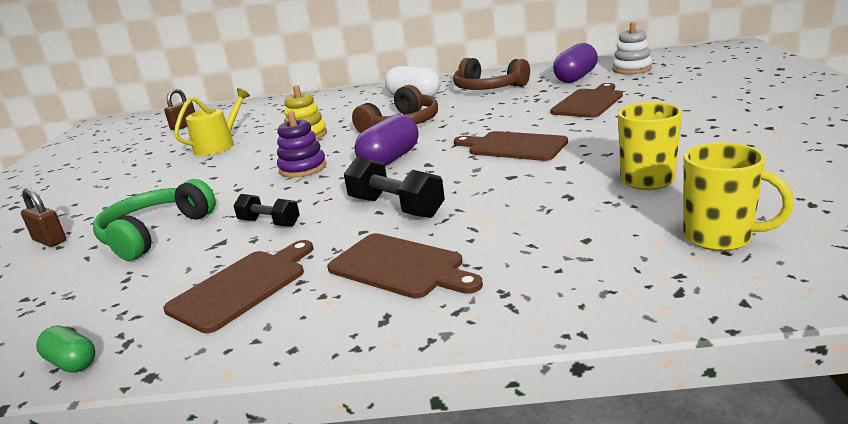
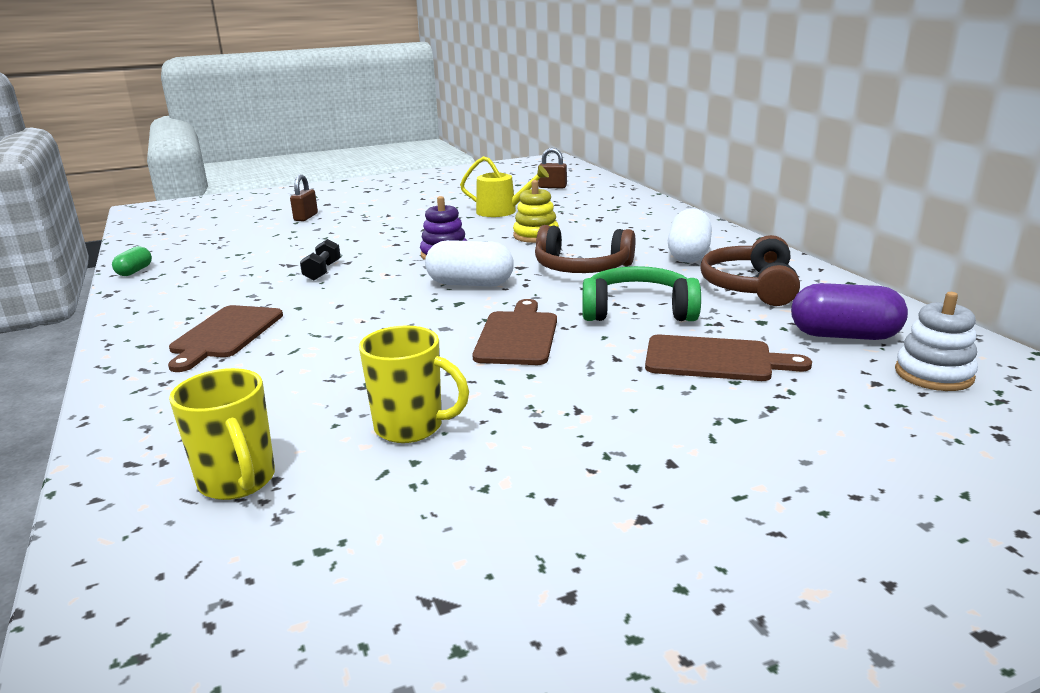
camera: 65 degrees right, 0 degrees up
green headphones [93,179,216,261] -> green headphones moved to [582,266,701,321]
brown cutting board [163,240,314,334] -> none
black dumbbell [344,156,445,218] -> none
purple capsule [354,114,418,166] -> white capsule [425,240,514,286]
yellow mug [683,142,794,251] -> yellow mug turned 45 degrees counterclockwise [169,368,275,500]

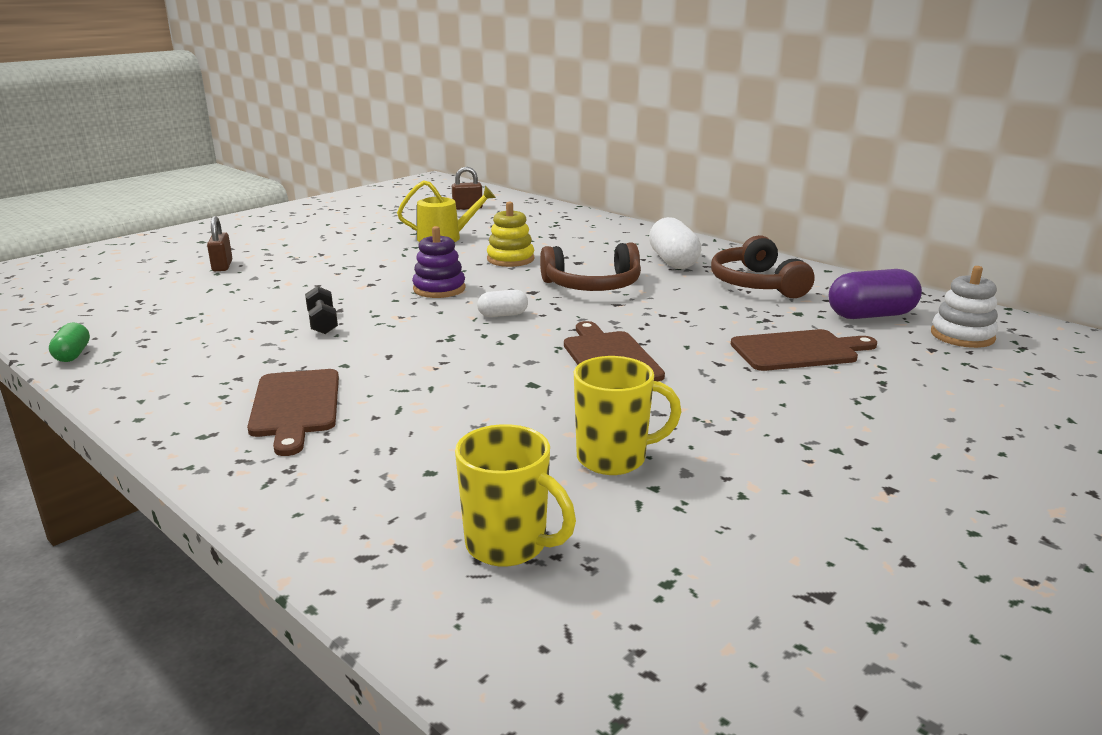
camera: 25 degrees left, 0 degrees up
white capsule [425,240,514,286] -> white capsule [477,290,528,317], size x0.55
green headphones [582,266,701,321] -> none

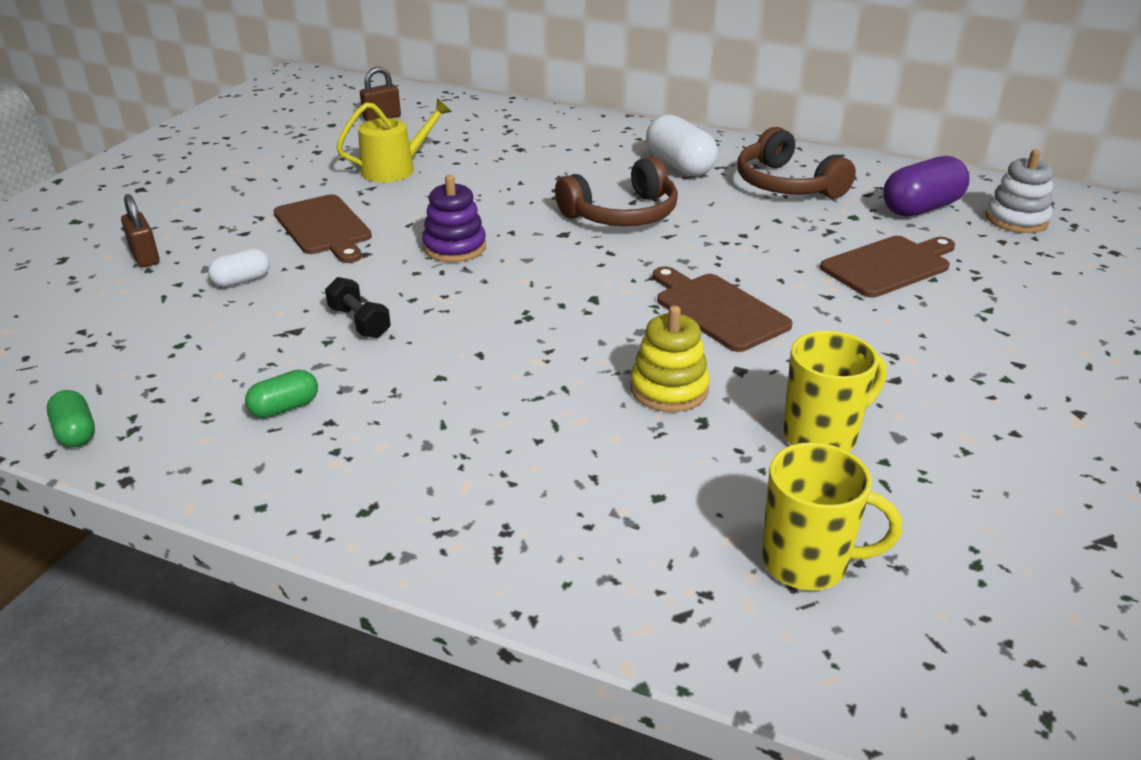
camera: 20 degrees left, 10 degrees up
brown cutting board [247,369,339,456] -> brown cutting board moved to [273,194,372,263]
white capsule [477,290,528,317] -> white capsule moved to [208,248,270,287]
yellow stacking toy [487,202,535,267] -> yellow stacking toy moved to [630,306,710,412]
none -> green capsule [245,370,318,418]

